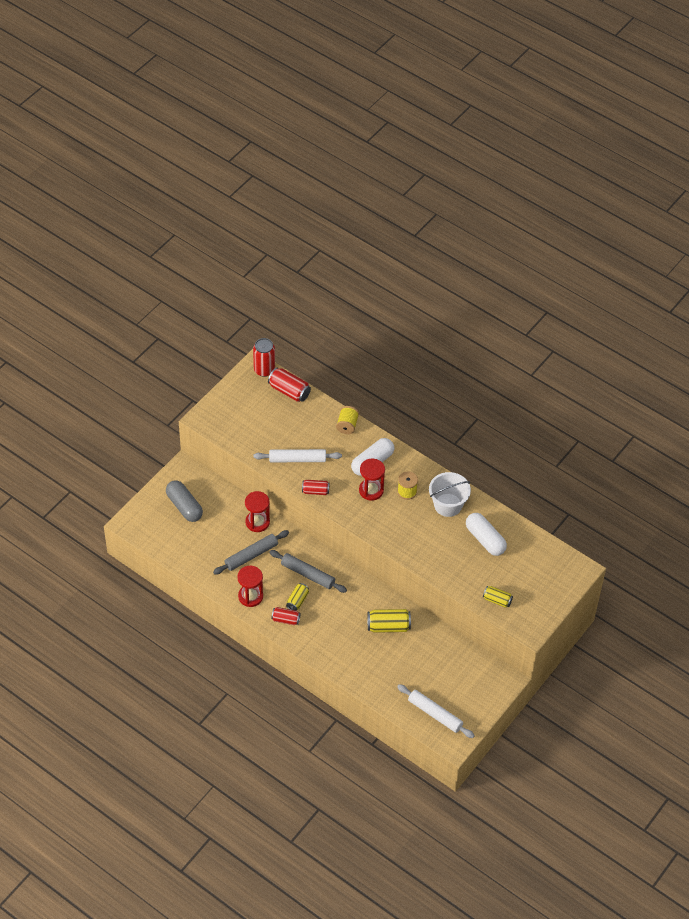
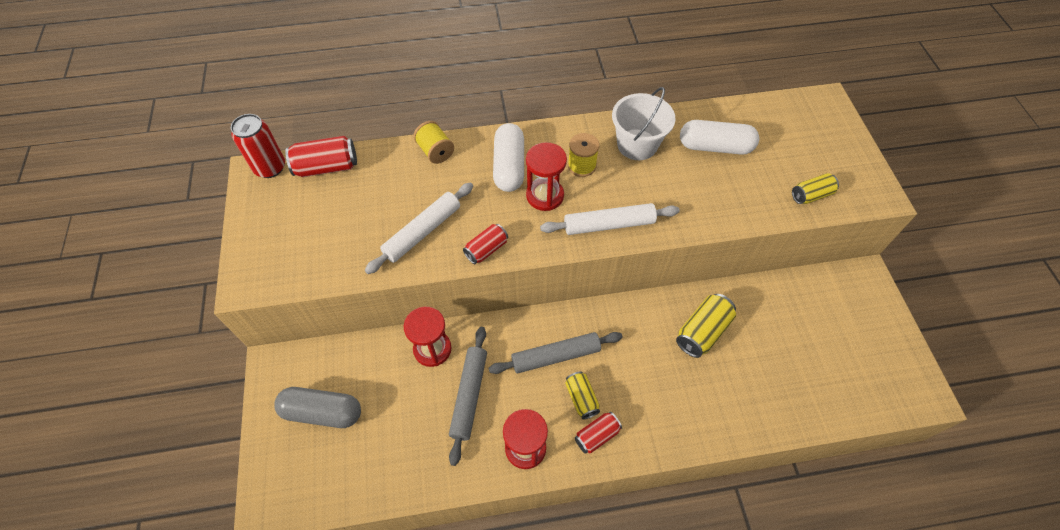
camera: 45 degrees left, 5 degrees up
white rolling pin [397,684,475,738] -> white rolling pin moved to [540,203,680,235]

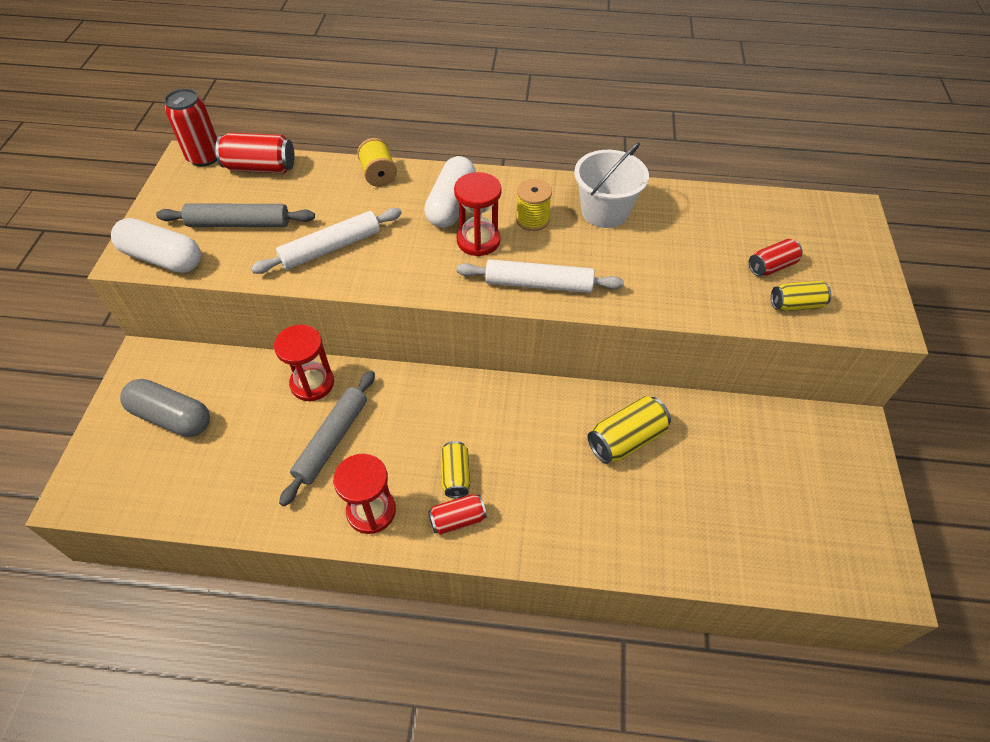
camera: 15 degrees right, 5 degrees down
red can [463,224,508,264] -> red can moved to [749,239,803,276]
grey rolling pin [488,332,623,374] -> grey rolling pin moved to [156,203,315,227]
white capsule [680,120,759,155] -> white capsule moved to [111,218,201,273]

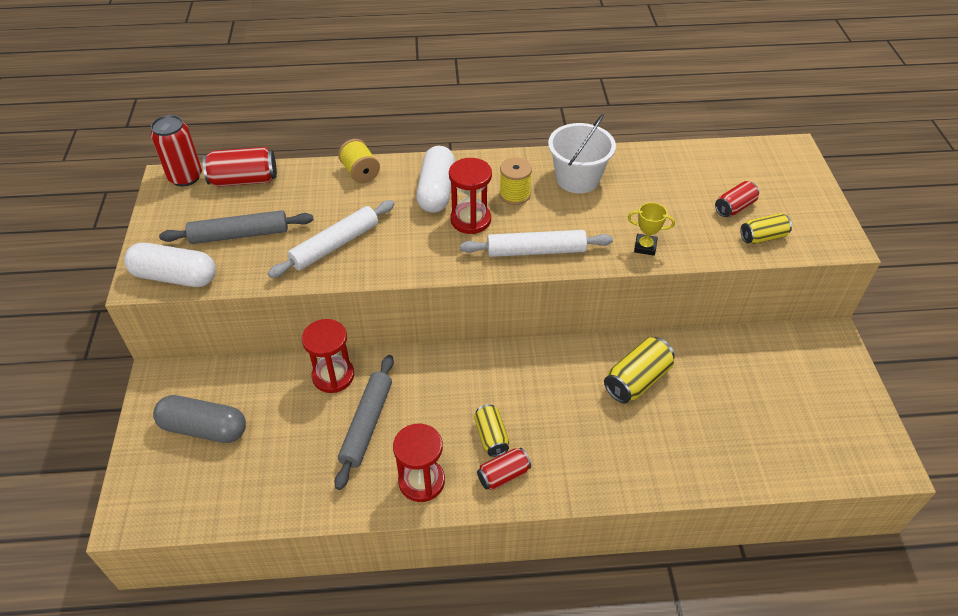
camera: 10 degrees left, 5 degrees down
none -> yellow trophy [628,202,675,256]

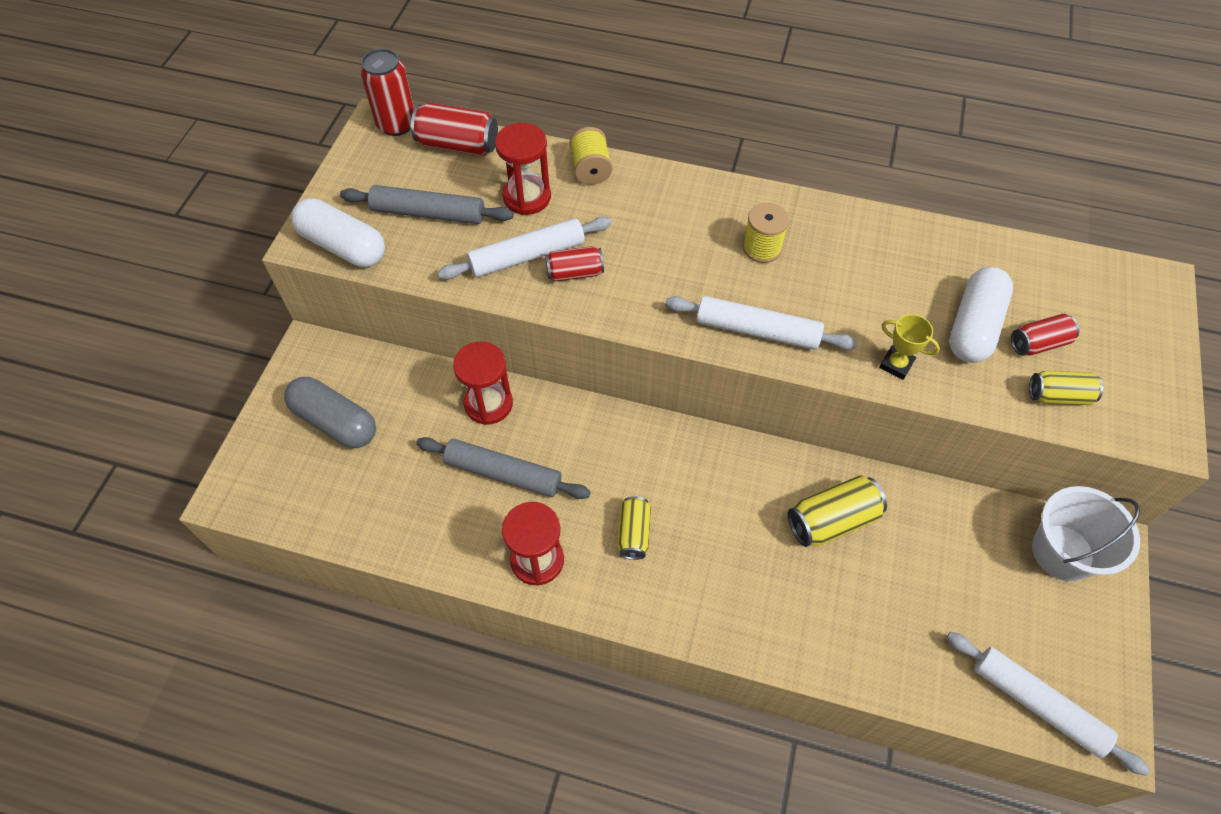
camera: 20 degrees right, 10 degrees up
grey rolling pin [335,355,394,490] -> grey rolling pin turned 75 degrees clockwise [416,437,590,499]
white capsule [416,146,455,213] -> white capsule moved to [949,267,1013,363]
red hourglass [449,158,492,234] -> red hourglass moved to [495,123,551,215]
red can [477,448,531,490] -> red can moved to [545,246,604,282]
white bucket [548,114,616,193] -> white bucket moved to [1032,486,1140,581]
none -> white rolling pin [946,632,1150,776]

